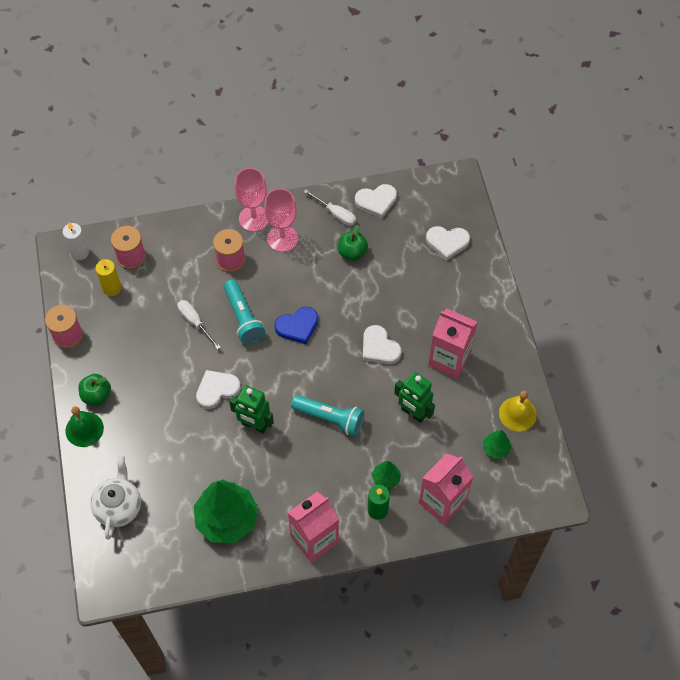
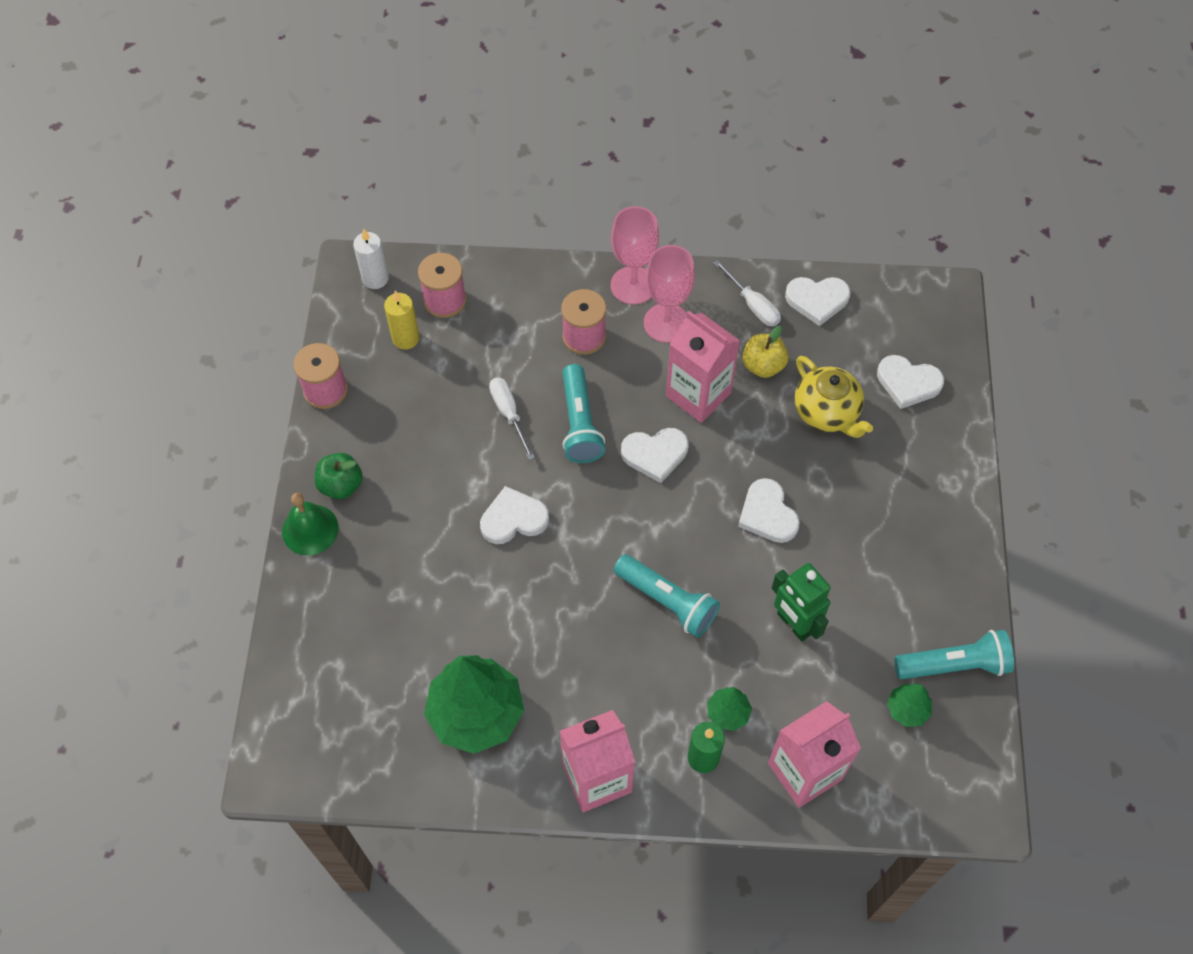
camera: 15 degrees right, 0 degrees up
white teapot [91,455,141,539] -> none
green robot [229,385,274,434] -> none
blue heart [274,307,318,344] -> white heart [621,428,689,483]
green apple [338,225,368,261] -> yellow apple [743,326,788,378]
pink carton [428,308,477,379] -> pink carton moved to [666,311,740,423]
yellow bell [499,391,537,432] -> turquoise flashlight [894,630,1014,679]
none -> yellow teapot [795,356,873,438]

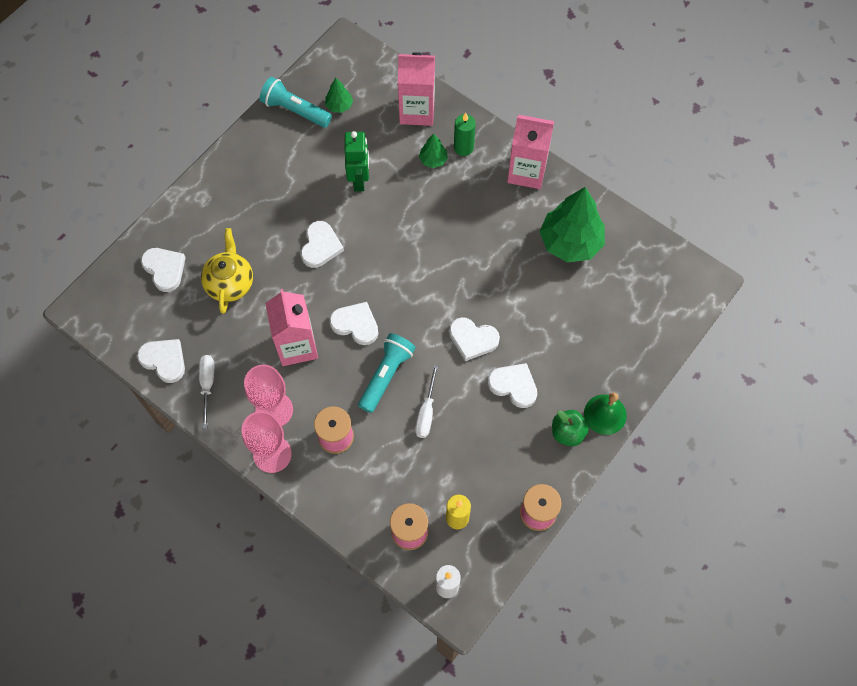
camera: 145 degrees left, 5 degrees up
turquoise flashlight [614,554,720,638] -> none
yellow apple [743,326,788,378] -> none
none -> white heart [488,363,537,408]

